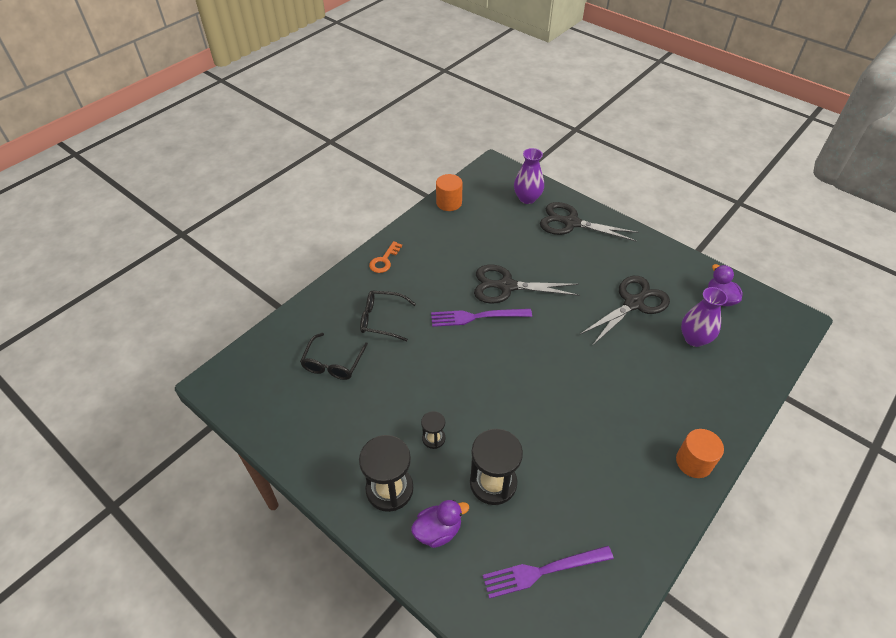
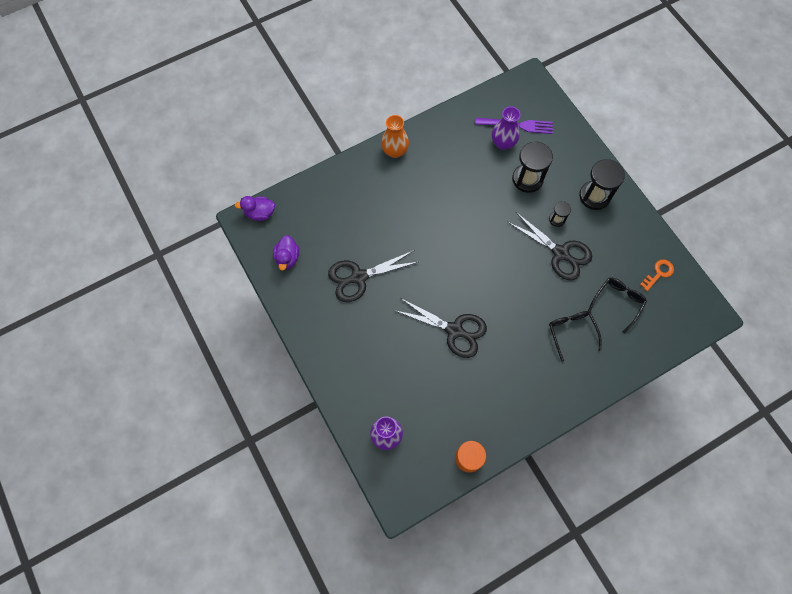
camera: 160 degrees left, 20 degrees up
black glasses [360,291,416,341] -> black glasses turned 135 degrees counterclockwise [549,311,602,362]
orange key [369,241,402,273] -> orange key moved to [640,259,674,291]
purple duck [411,500,469,548] -> purple duck moved to [234,196,275,221]
purple fork [431,309,532,327] -> none
black scissors [540,202,639,241] -> black scissors moved to [508,212,592,280]
orange cylinder [676,429,724,478] -> orange vase [381,115,409,158]
purple vase [681,287,728,347] -> purple vase moved to [492,107,520,150]

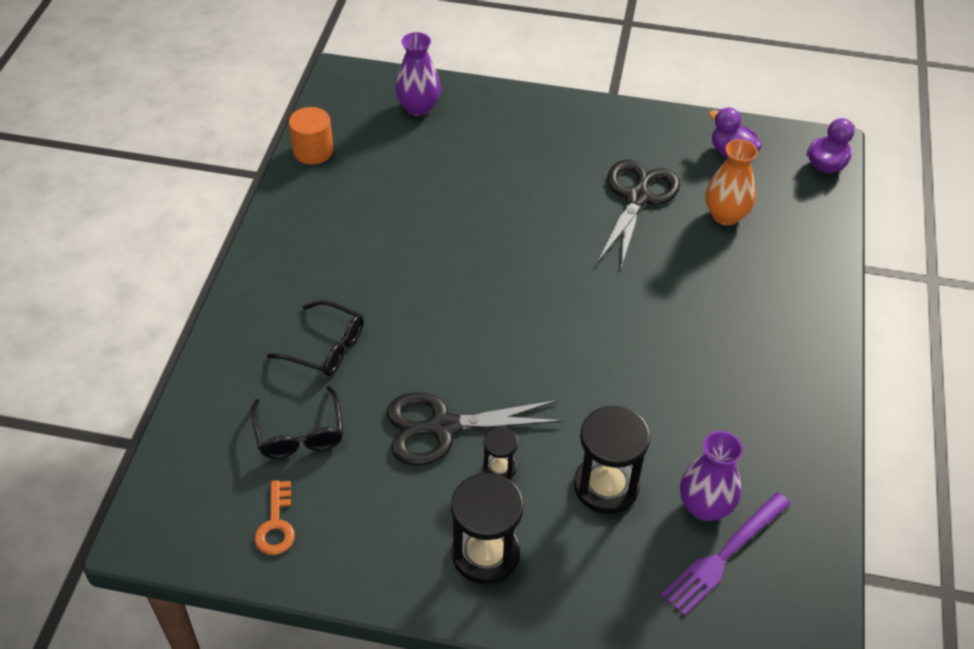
camera: 130 degrees right, 20 degrees down
orange vase [381,115,409,158] -> orange vase moved to [706,139,758,225]
black scissors [394,298,487,358] -> none

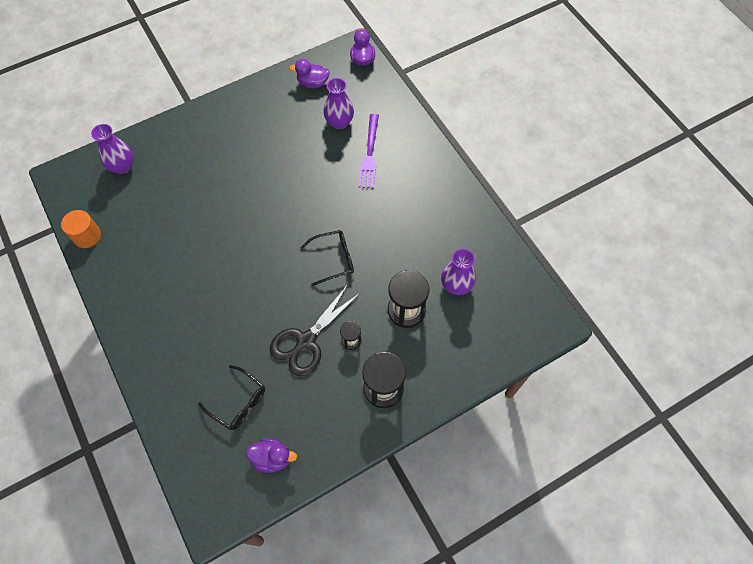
camera: 40 degrees left, 15 degrees up
orange key [255,480,295,555] -> purple duck [246,438,297,473]
black glasses [267,300,364,376] -> black glasses moved to [301,230,354,286]
black scissors [597,160,680,271] -> none
purple fork [661,492,791,616] -> purple fork moved to [358,114,379,189]
orange vase [706,139,758,225] -> purple vase [323,78,354,129]

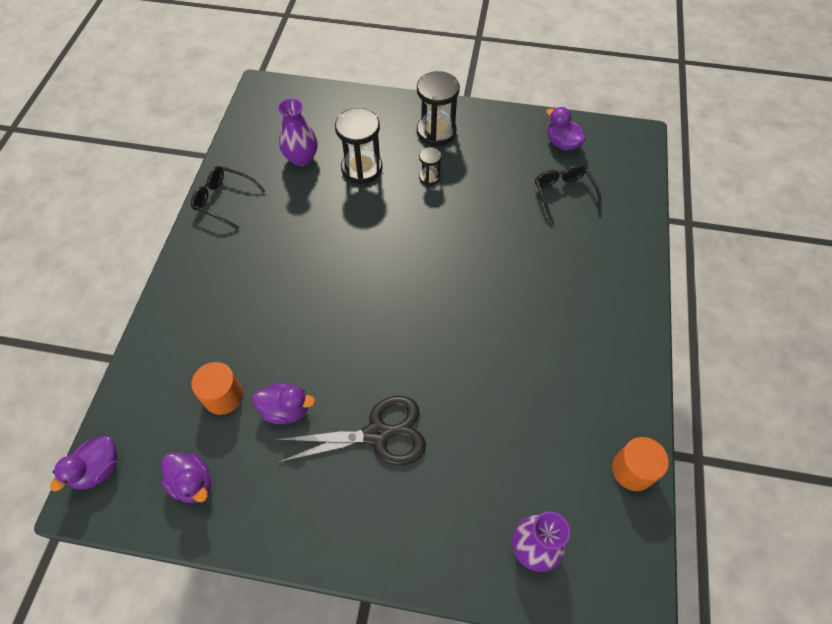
camera: 140 degrees left, 5 degrees down
black scissors [270,285,360,376] -> black scissors moved to [275,396,426,465]
black glasses [301,230,354,286] -> black glasses moved to [191,166,265,229]
purple vase [323,78,354,129] -> orange cylinder [191,362,243,415]
purple fork [358,114,379,189] -> none
none -> purple duck [253,383,315,424]

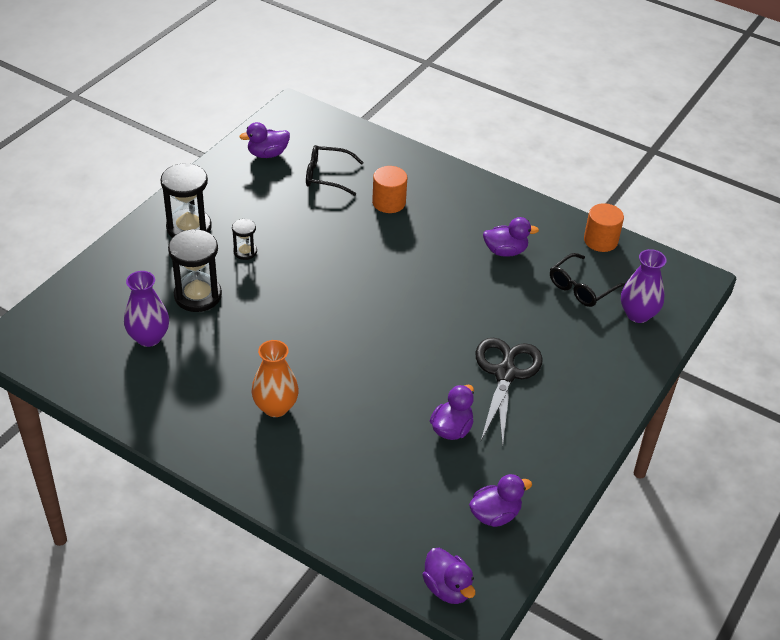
camera: 70 degrees left, 15 degrees down
black glasses [191,166,265,229] -> black glasses moved to [550,253,626,307]
orange cylinder [191,362,243,415] -> orange cylinder moved to [372,166,407,213]
none -> orange vase [251,340,299,417]
none -> purple duck [483,217,539,257]

